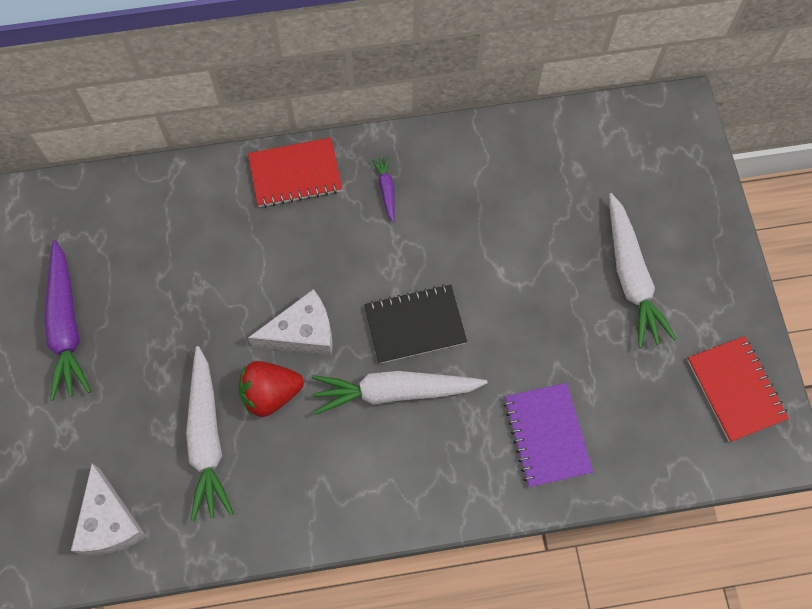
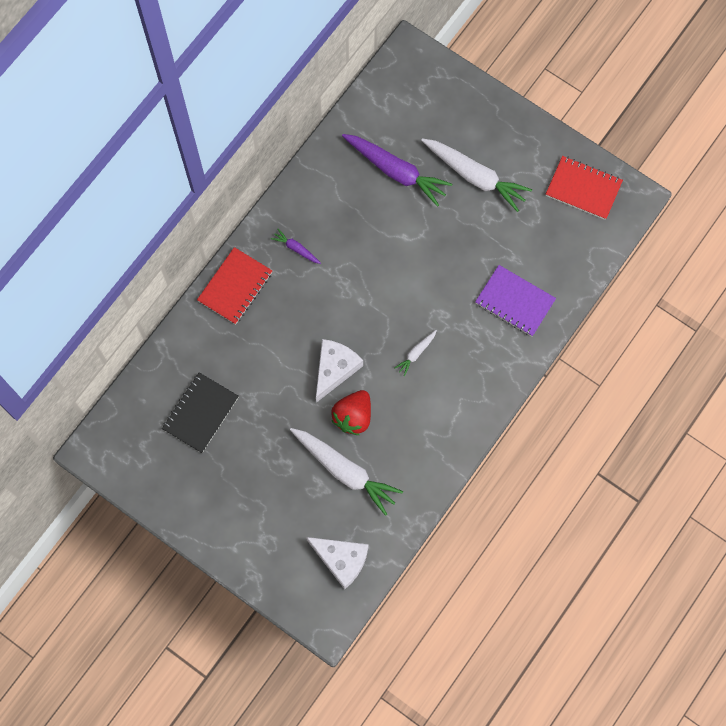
camera: 45 degrees left, 5 degrees up
purple carrot [44,240,91,401] -> purple carrot moved to [342,134,452,207]
white carrot [312,371,488,415] -> white carrot [395,330,437,376], size x0.46
black notebook [364,284,467,364] -> black notebook moved to [162,372,239,453]

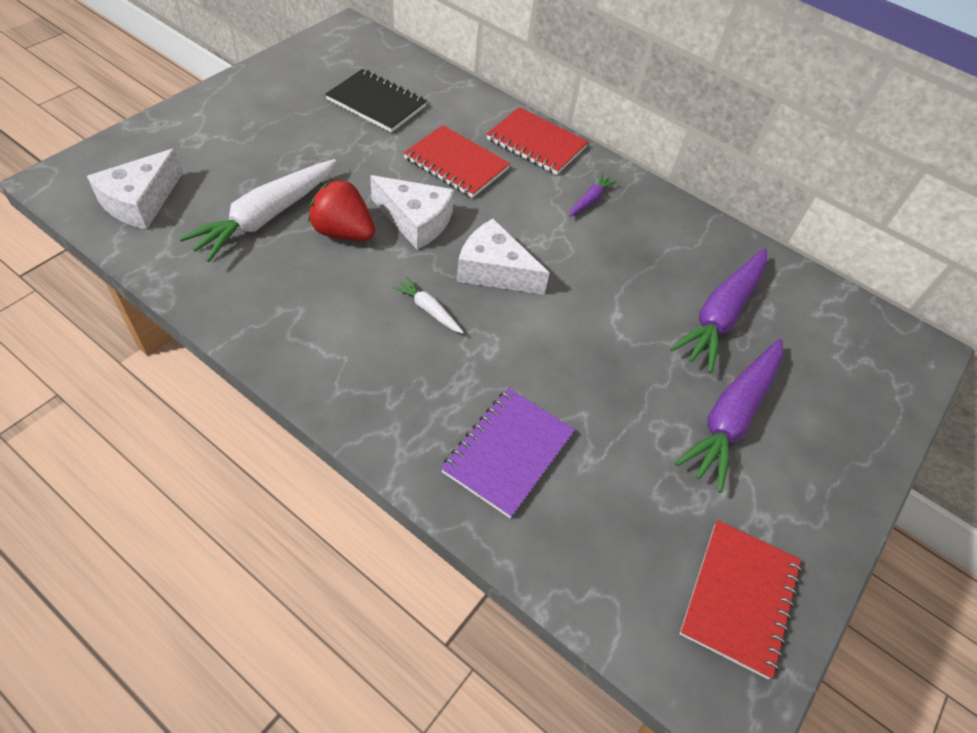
camera: 85 degrees right, 20 degrees down
white carrot [421,138,532,212] -> purple carrot [675,338,783,493]
none -> red notebook [404,125,510,198]
none -> white cheese [457,219,549,295]

